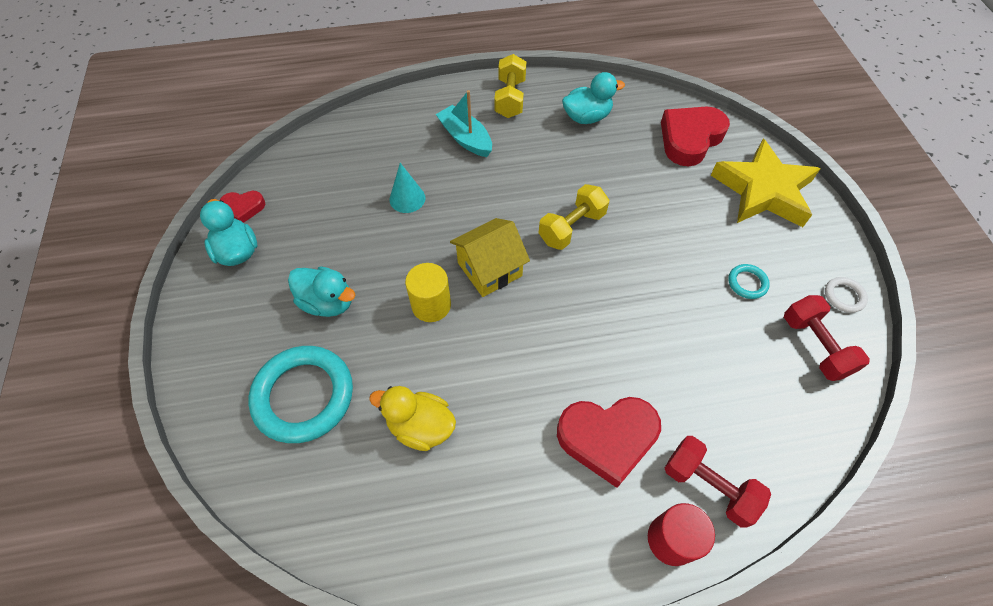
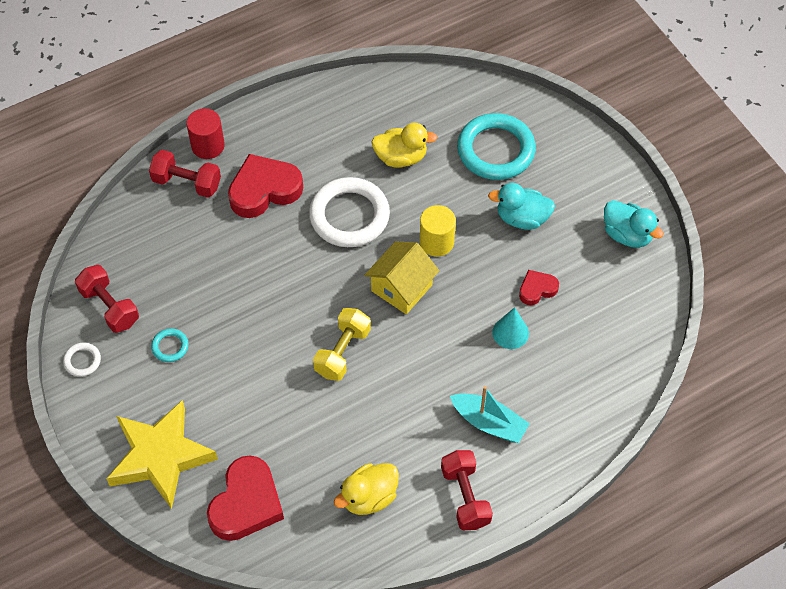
camera: 160 degrees right, 0 degrees up
red heart [219,191,265,223] -> red heart moved to [519,270,559,305]
yellow dumbbell [494,54,527,118] -> red dumbbell [441,450,493,530]
turquoise duck [562,72,625,124] -> yellow duck [334,463,399,515]
none -> white ring [309,177,390,247]

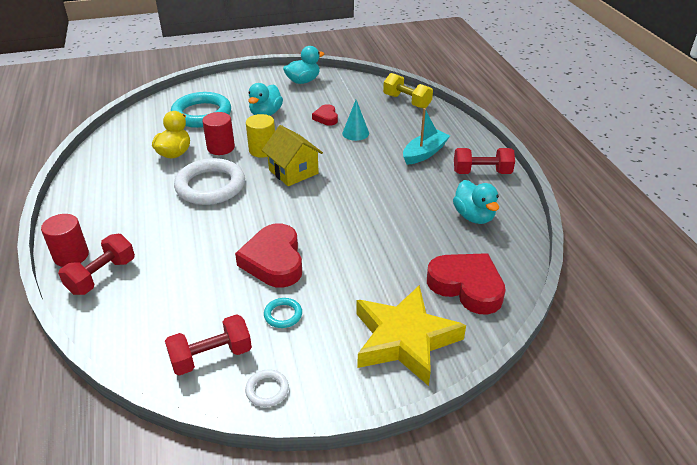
camera: 75 degrees left, 20 degrees down
red heart [228,154,303,218] -> red heart moved to [235,223,302,288]
yellow dumbbell [313,308,371,381] -> yellow dumbbell moved to [383,73,433,108]
yellow duck [334,463,399,515] -> turquoise duck [453,180,499,224]
none -> red cylinder [202,112,235,155]

